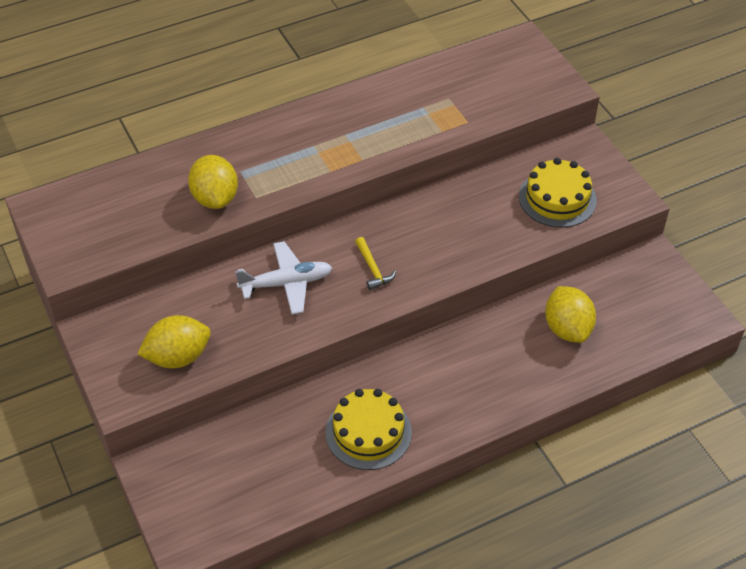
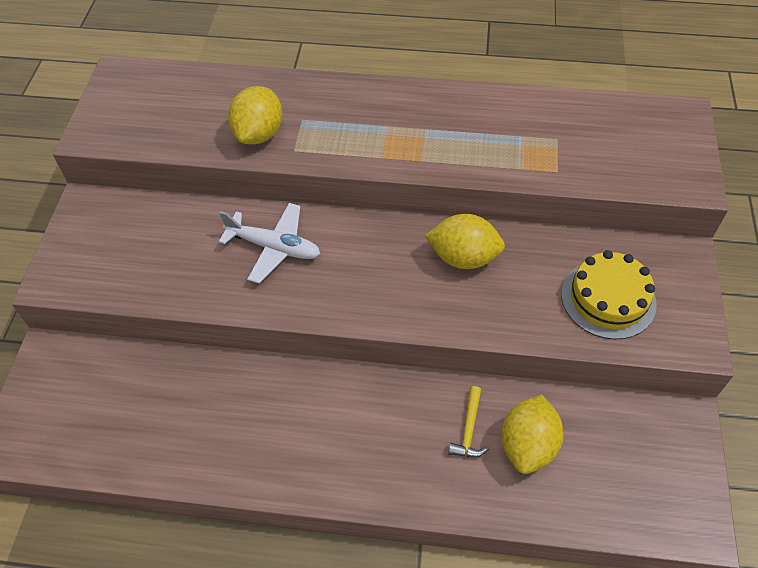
camera: 35 degrees right, 5 degrees up
yellow lemon [138,315,211,368] -> yellow lemon moved to [425,214,505,269]
yellow cake [326,389,412,470] -> none
yellow hammer [355,237,396,290] -> yellow hammer moved to [448,386,489,458]

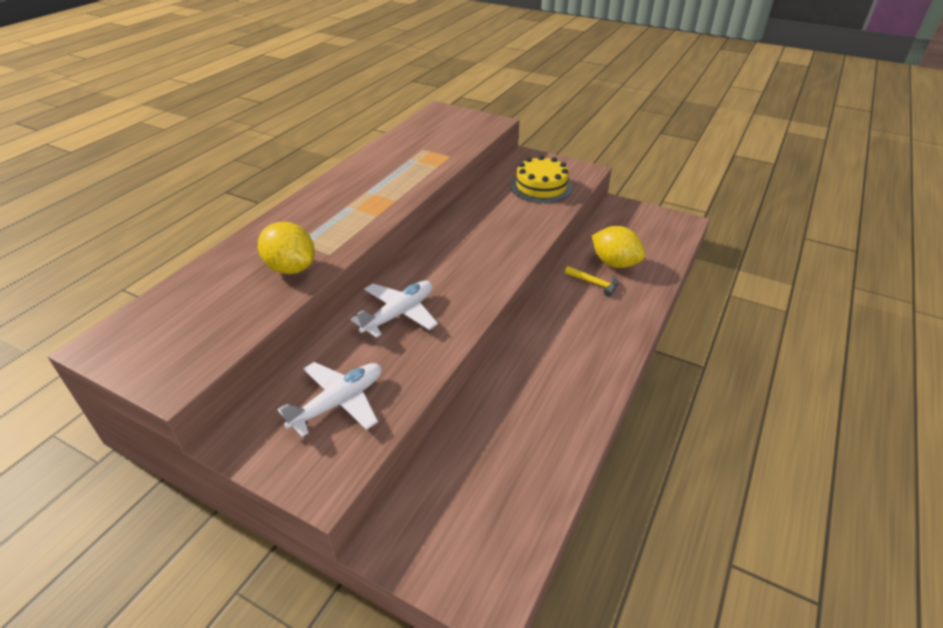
camera: 70 degrees left, 15 degrees down
yellow lemon [425,214,505,269] -> none
none -> white plane [277,362,382,437]

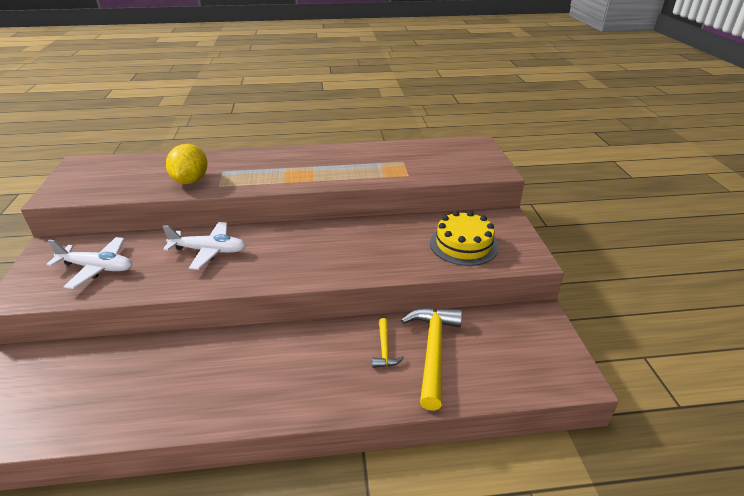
camera: 55 degrees right, 5 degrees down
yellow lemon [592,226,645,268] -> yellow hammer [401,307,462,411]

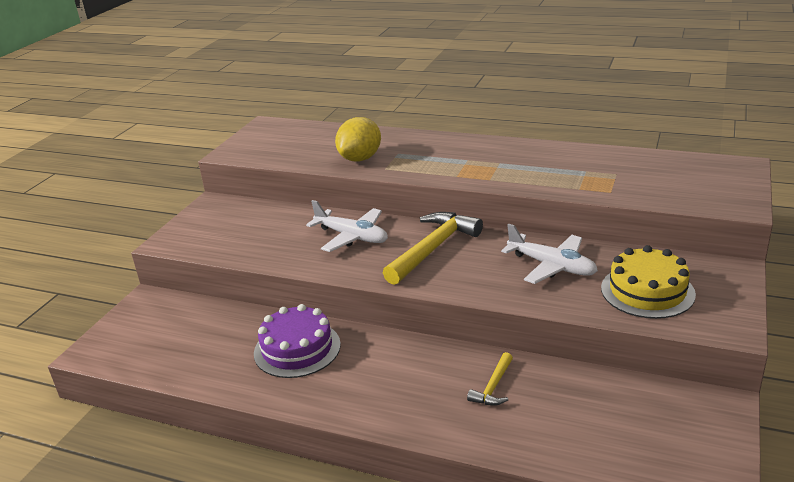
camera: 30 degrees right, 5 degrees down
white plane [46,237,132,289] -> white plane moved to [501,224,598,284]
yellow hammer [401,307,462,411] -> yellow hammer moved to [383,212,483,285]
none -> purple cake [254,304,341,378]

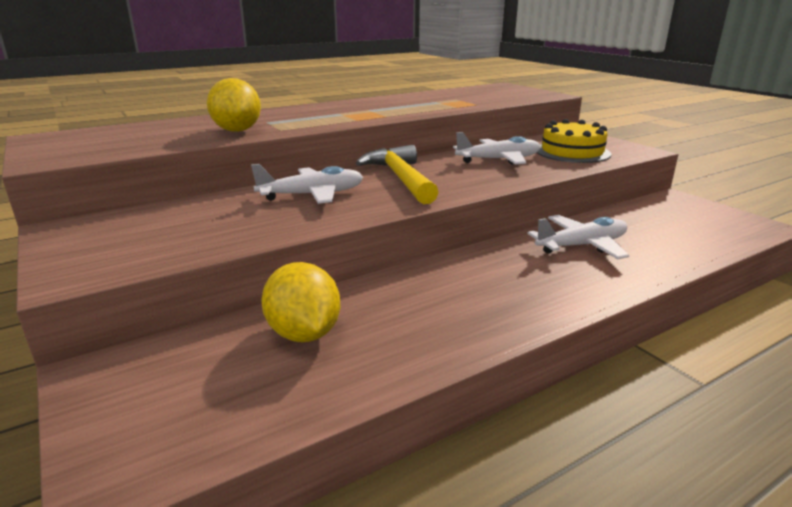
camera: 55 degrees left, 5 degrees down
purple cake [254,304,341,378] -> none
yellow hammer [467,352,513,406] -> white plane [528,215,629,259]
none -> yellow lemon [261,262,340,343]

